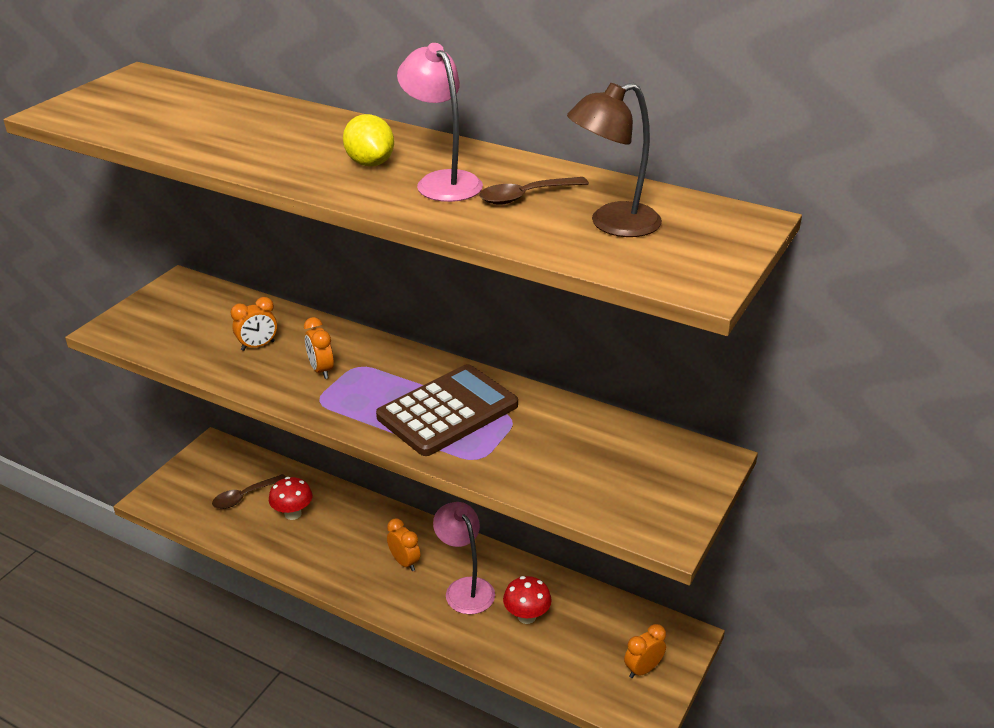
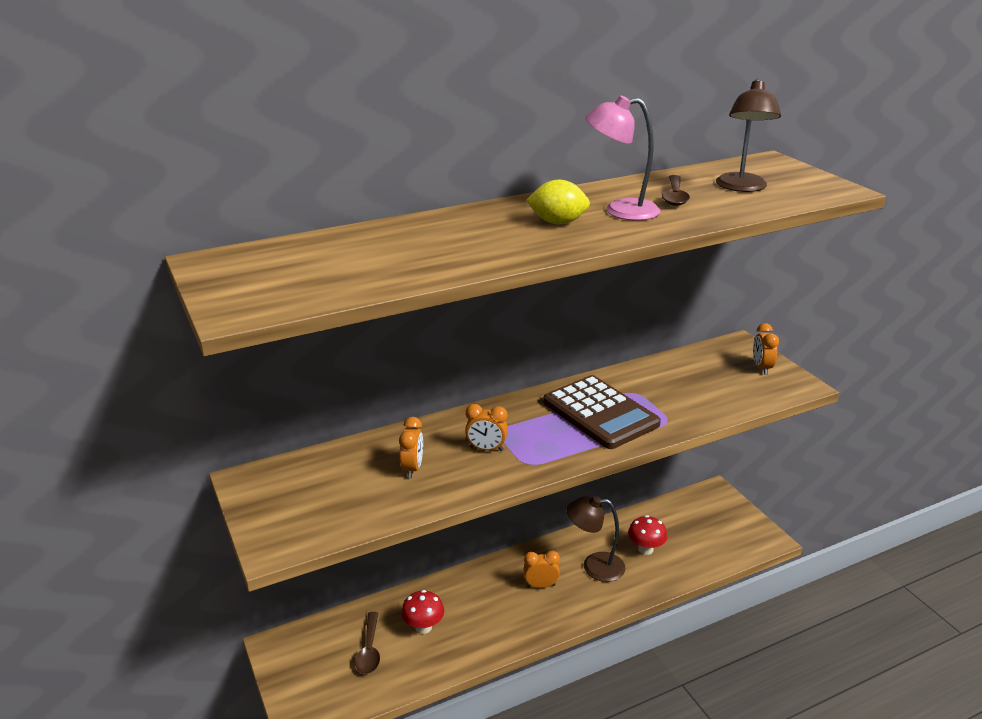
camera: 55 degrees left, 5 degrees down
brown calculator [376,364,518,456] -> brown calculator turned 150 degrees clockwise [543,375,661,449]
pink lamp [433,502,495,615] -> brown lamp [567,496,625,582]
orange clock [624,624,666,678] -> orange clock moved to [753,323,779,375]

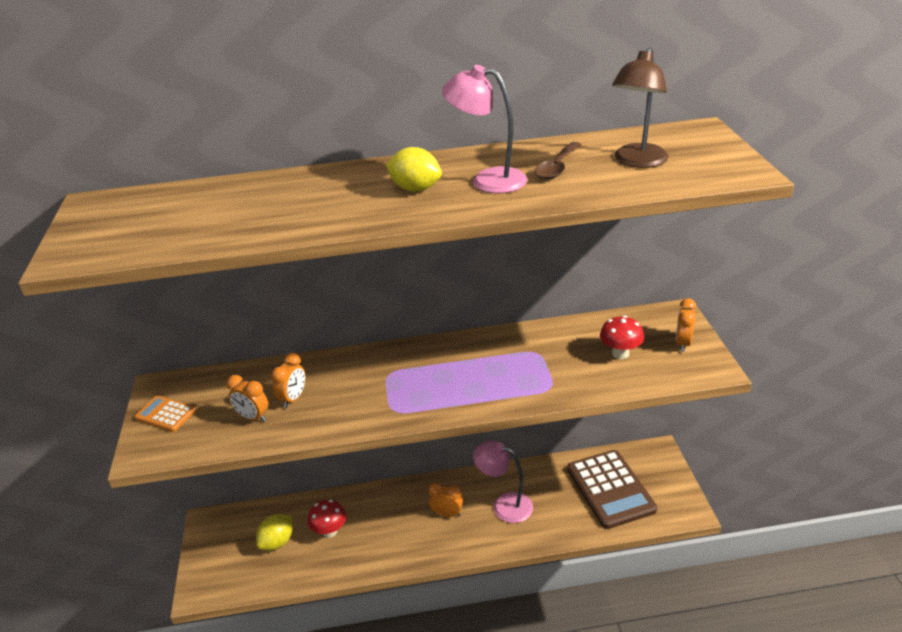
camera: 20 degrees right, 5 degrees up
brown spoon [355,612,380,674] -> yellow lemon [256,514,293,550]
orange clock [465,404,508,451] -> orange clock moved to [226,375,269,422]
brown calculator [543,375,661,449] -> brown calculator moved to [567,450,657,529]
brown lamp [567,496,625,582] -> pink lamp [473,441,533,523]
red mushroom [628,515,667,555] -> red mushroom moved to [600,316,644,359]
none -> orange calculator [134,396,196,432]

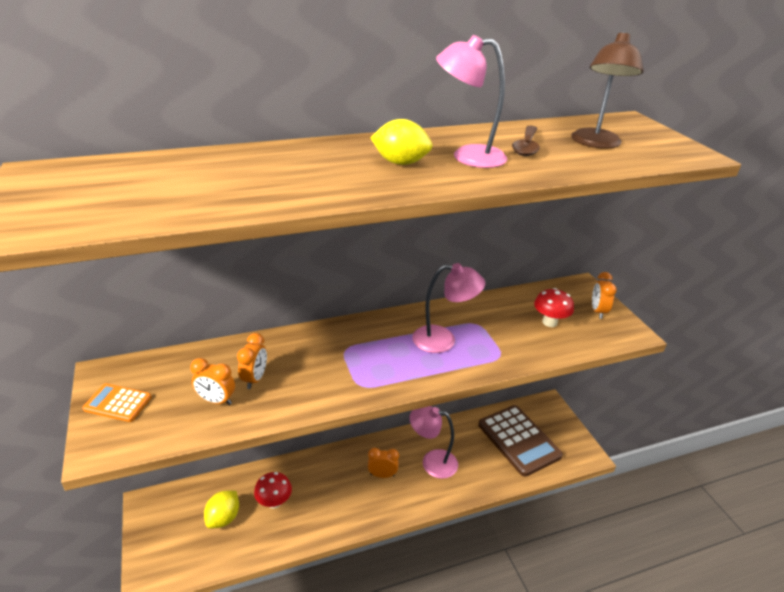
camera: 15 degrees left, 0 degrees up
none -> pink lamp [412,263,485,353]

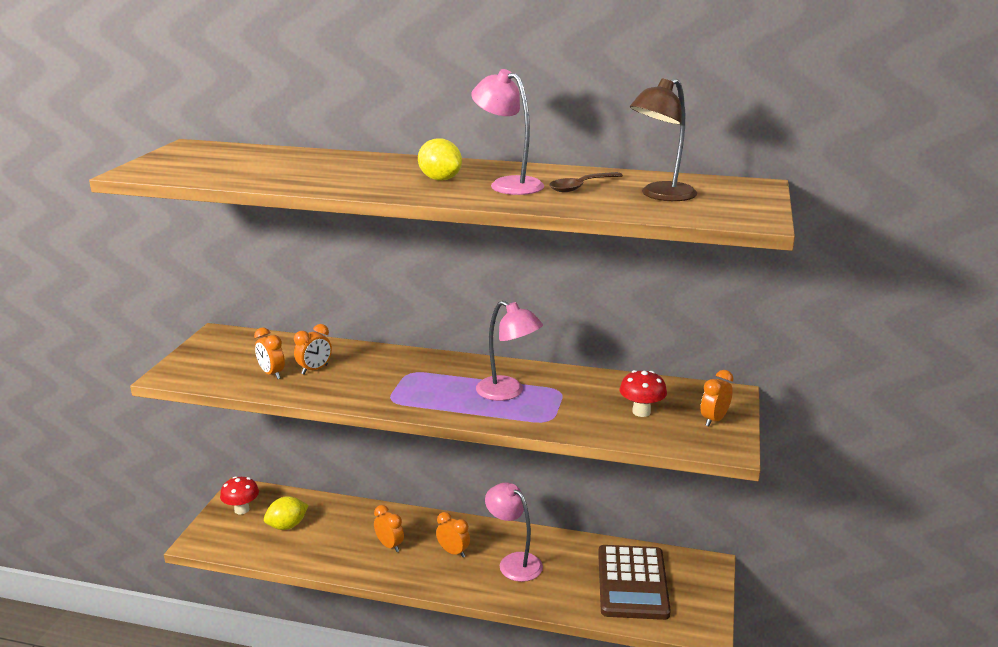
camera: 35 degrees right, 10 degrees down
orange calculator [83,384,152,422] -> none
red mushroom [254,472,292,509] -> red mushroom moved to [220,476,259,514]
none -> orange clock [374,505,404,552]

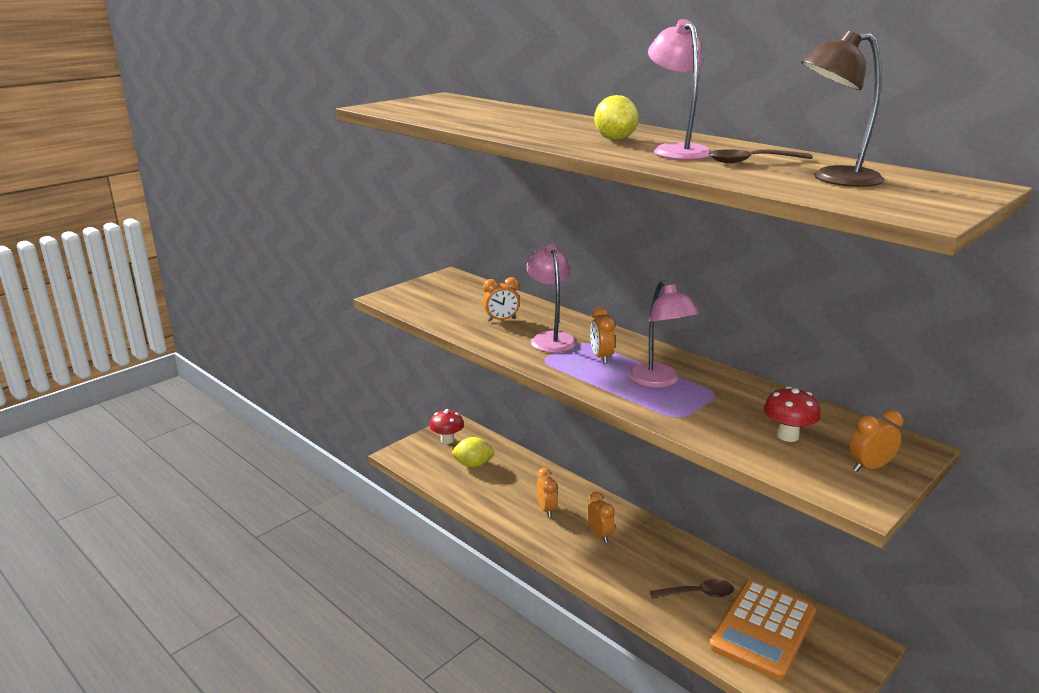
camera: 30 degrees right, 0 degrees up
orange clock [254,328,285,379] -> orange clock moved to [590,307,615,364]
pink lamp [485,482,543,582] -> pink lamp moved to [526,244,577,353]
brown calculator [598,545,671,620] -> orange calculator [709,580,816,681]
none -> brown spoon [650,579,734,599]

